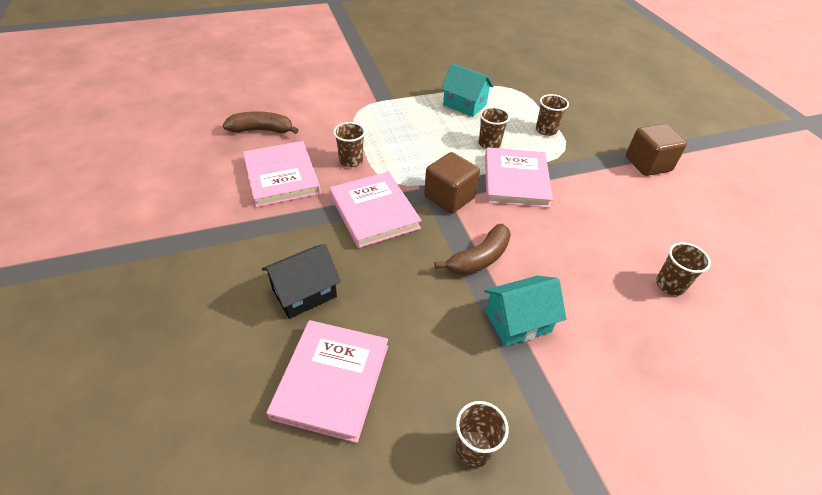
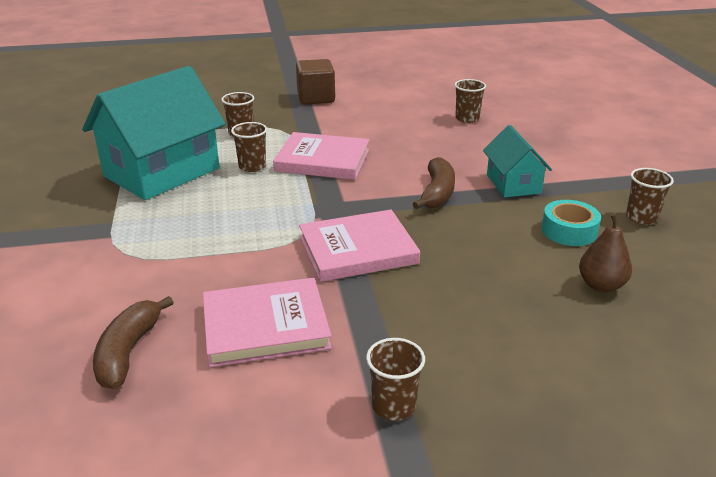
camera: 80 degrees left, 15 degrees down
black house [262,244,341,319] -> none
pink book [267,320,388,443] -> brown pear [579,213,632,293]
brown cup [333,122,365,167] -> brown cup moved to [366,338,425,421]
brown cube [424,152,480,214] -> none
brown banana [435,224,511,275] -> brown banana turned 45 degrees clockwise [413,157,455,209]
turquoise house [441,63,493,117] -> turquoise house [82,66,226,200], size x1.90
none -> turquoise tape [542,200,601,246]

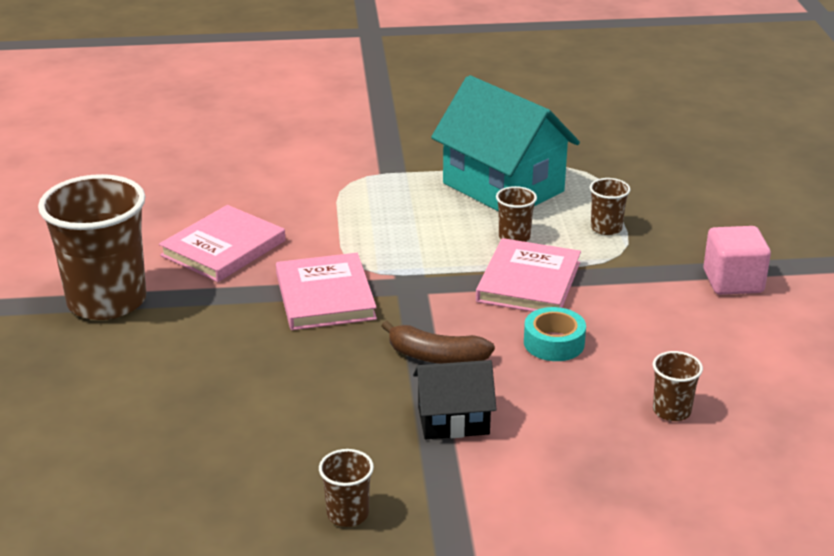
camera: 95 degrees right, 0 degrees up
brown banana [93,296,174,389] -> none
pink book [203,278,332,367] -> pink book turned 45 degrees clockwise [159,205,285,282]
brown cube [296,59,335,105] -> pink cube [703,226,771,295]
brown cup [366,338,425,421] -> brown cup [38,174,146,320], size x2.31
turquoise house [483,125,552,197] -> black house [413,360,497,439]
turquoise tape [542,200,601,246] -> turquoise tape moved to [524,307,586,361]
brown pear [579,213,632,293] -> none

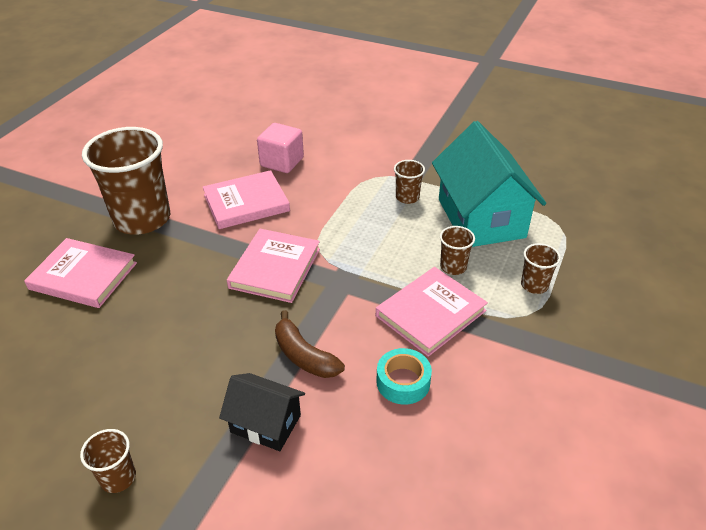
camera: 30 degrees right, 10 degrees up
brown cup [653,351,703,421] -> brown cup moved to [394,160,425,204]
pink cube [703,226,771,295] -> pink cube moved to [257,123,304,173]
none -> pink book [24,238,137,308]

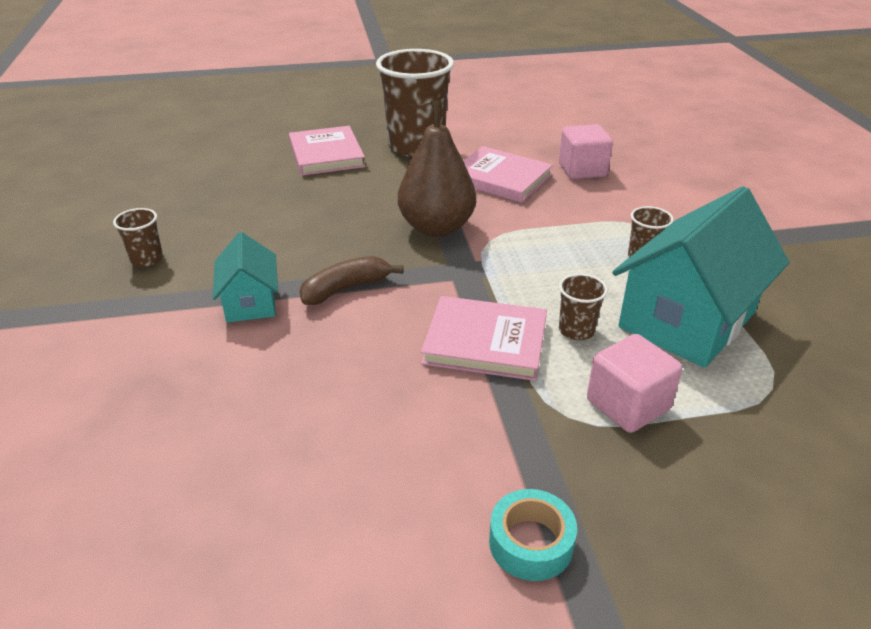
camera: 55 degrees right, 5 degrees down
black house [219,373,305,451] -> turquoise house [213,232,278,323]
pink book [227,229,320,303] -> brown pear [398,101,476,237]
brown banana [275,310,345,378] -> brown banana turned 45 degrees clockwise [299,256,403,305]
turquoise tape [376,348,432,405] -> turquoise tape moved to [489,489,577,581]
brown cup [521,243,561,294] -> pink cube [587,334,682,433]

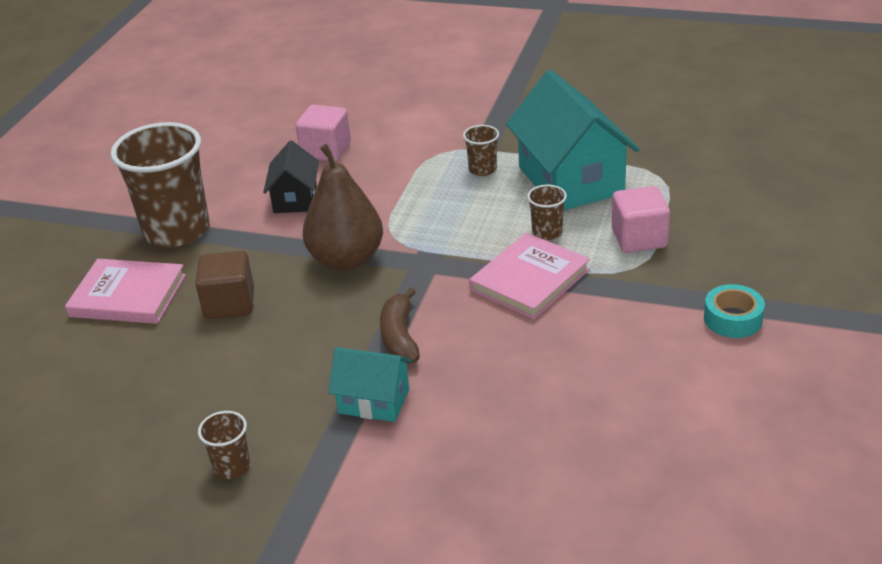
camera: 60 degrees left, 0 degrees up
pink book [463,146,553,203] -> black house [263,141,319,213]
none -> brown cube [195,251,254,319]

